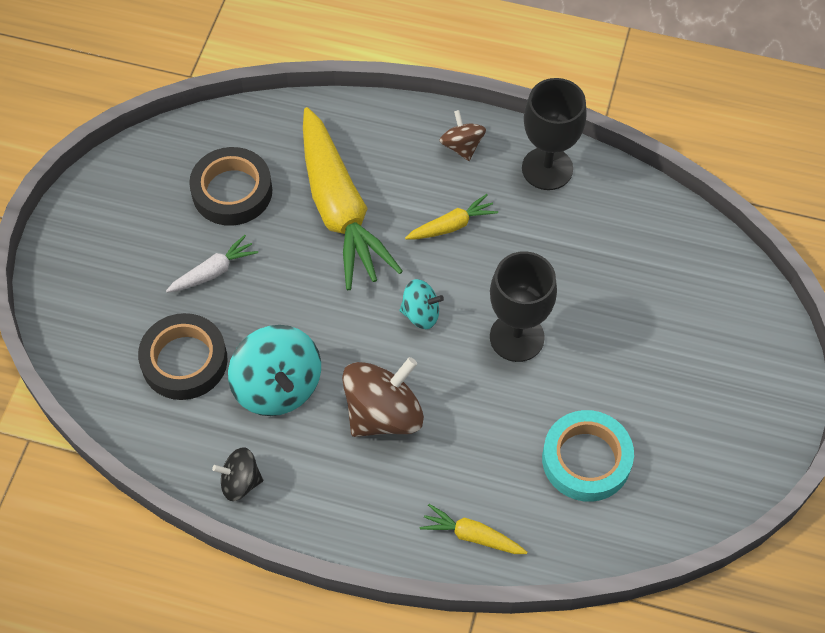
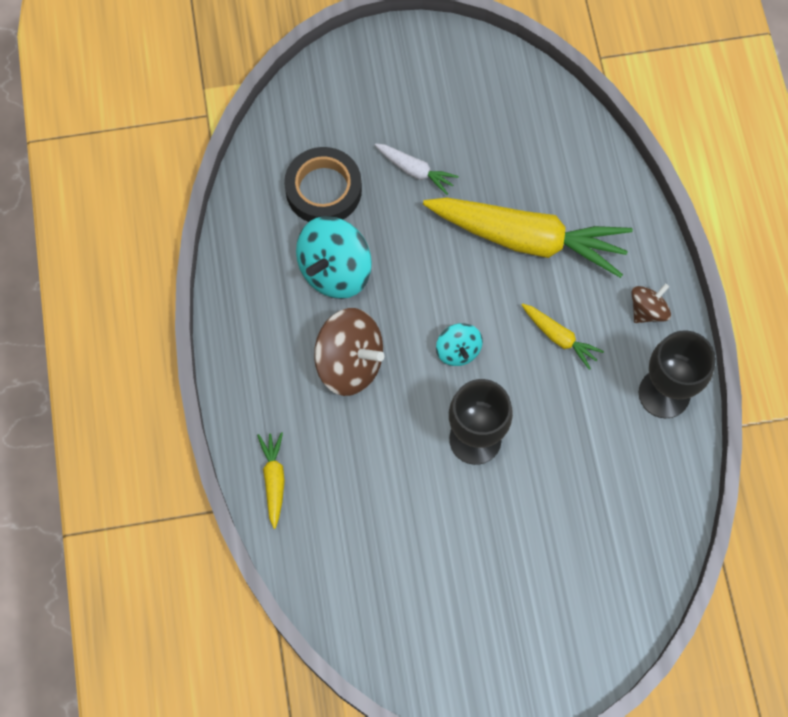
camera: 65 degrees right, 10 degrees up
black tape [189,147,273,226] -> none
black spinning top [212,447,263,501] -> none
yellow carrot [303,107,403,290] -> yellow carrot turned 120 degrees counterclockwise [423,198,633,278]
turquoise tape [542,410,634,502] -> none

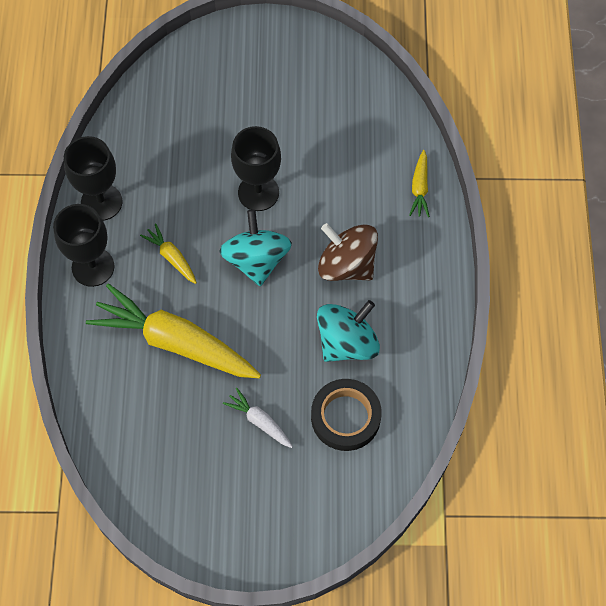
camera: 170 degrees left, 5 degrees down
turquoise spinning top [436,323,483,366] -> turquoise spinning top [219,210,292,286], size x1.80
brown spinning top [632,283,671,323] -> black goblet [53,204,114,287]

